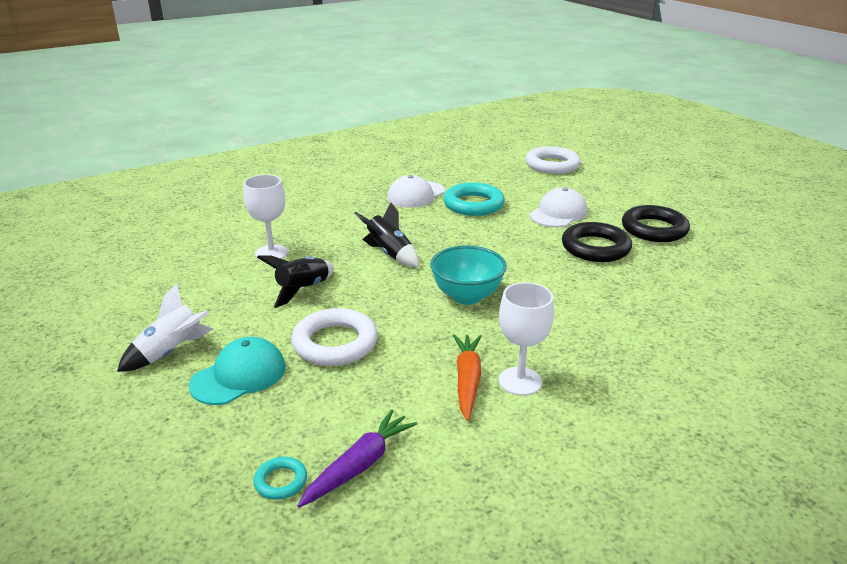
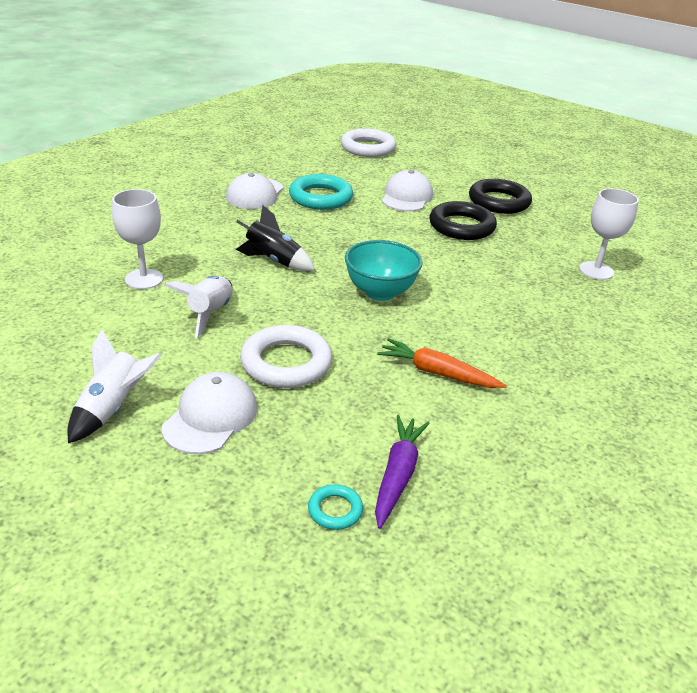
camera: 25 degrees left, 5 degrees up
turquoise cap [189,337,286,405] -> white cap [162,372,257,454]
black rocket [257,255,334,308] -> white rocket [164,276,233,338]
orange carrot [453,334,482,421] -> orange carrot turned 45 degrees counterclockwise [377,338,507,388]
white goblet [499,282,554,396] -> white goblet moved to [579,188,639,280]

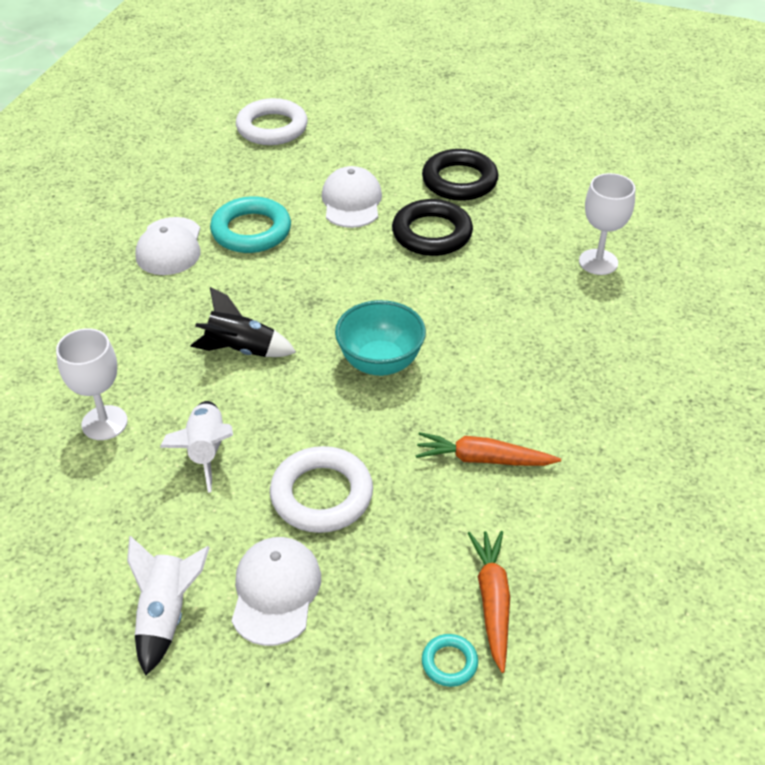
camera: 15 degrees left, 10 degrees up
purple carrot [375,415,430,529] -> orange carrot [468,531,510,673]

